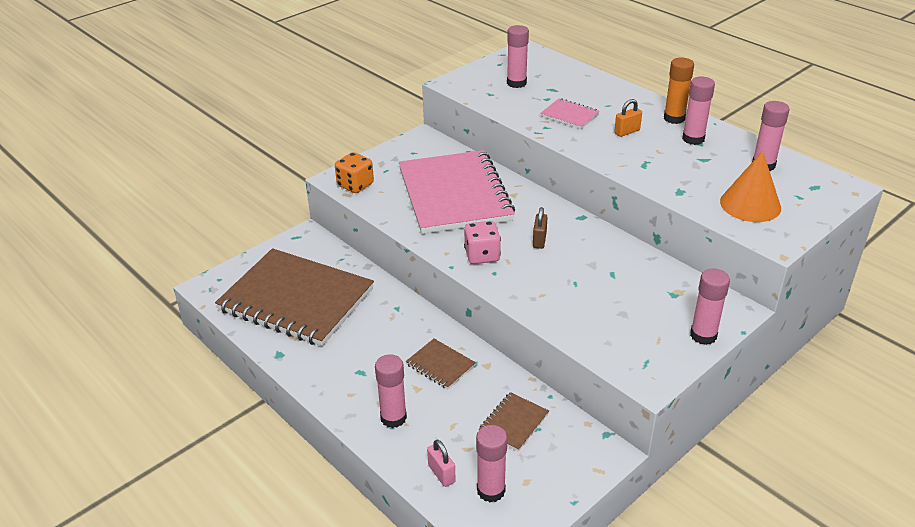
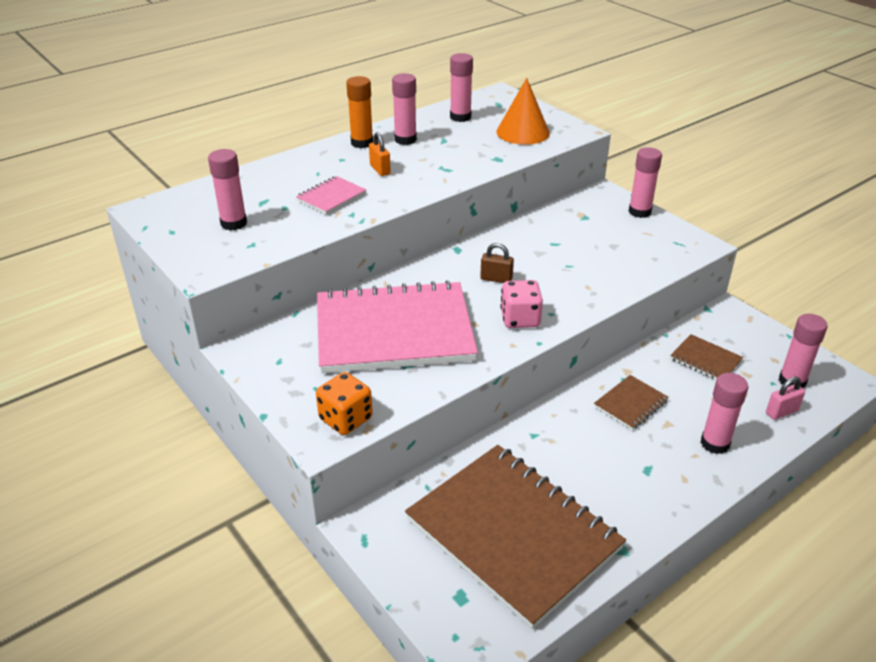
camera: 85 degrees left, 0 degrees up
brown notebook [215,248,374,346] -> brown notebook turned 75 degrees counterclockwise [405,445,626,629]

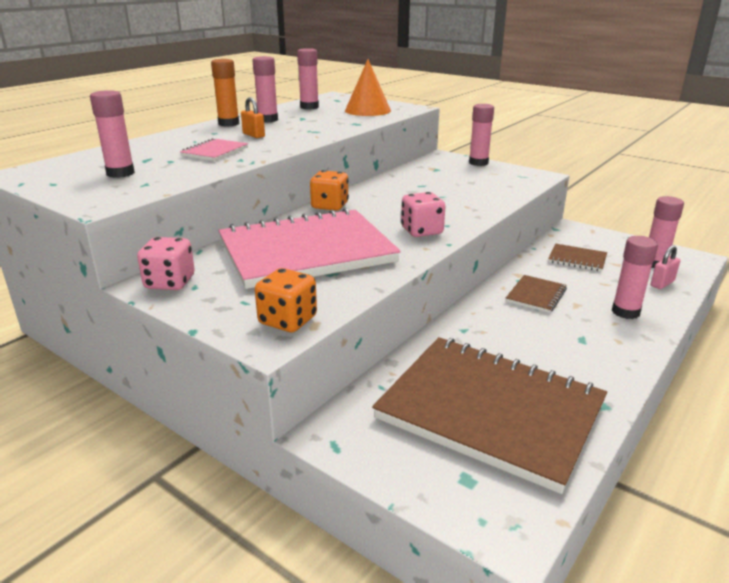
camera: 15 degrees left, 10 degrees down
brown padlock [480,243,514,283] -> none
none -> pink dice [137,237,195,290]
none -> orange dice [310,170,349,211]

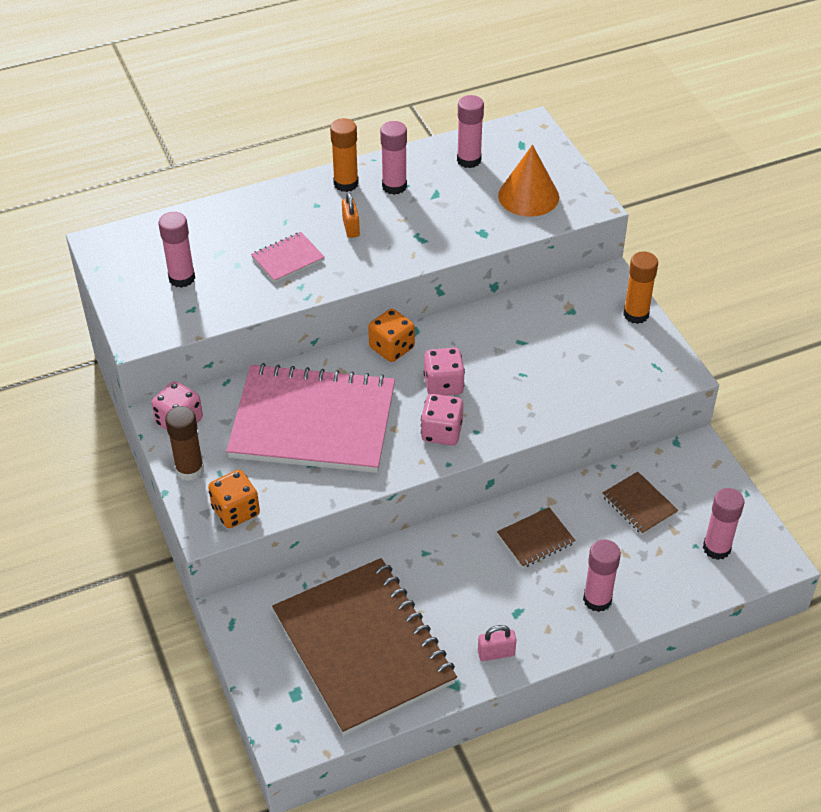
camera: 30 degrees right, 20 degrees up
pink glue stick [469,104,494,166] -> orange glue stick [623,251,658,324]
pink padlock [651,245,680,289] -> pink padlock moved to [478,625,516,661]
none -> brown glue stick [165,406,204,481]
none -> pink dice [424,348,465,396]

